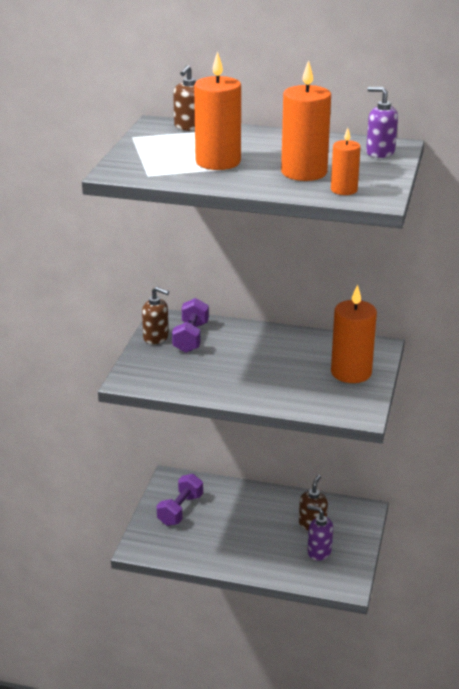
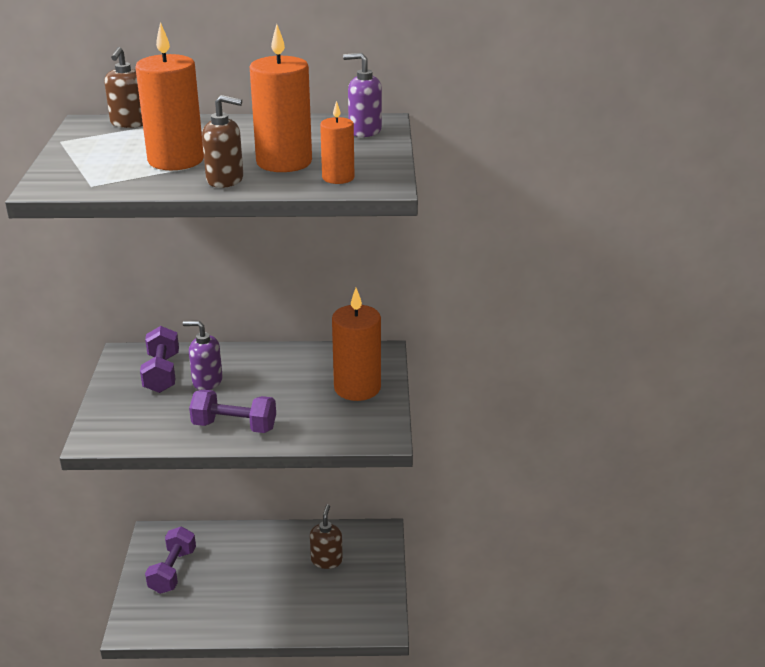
camera: 15 degrees left, 0 degrees up
brown soap dispenser [142,286,169,344] -> brown soap dispenser moved to [202,95,243,188]
purple soap dispenser [307,505,333,561] -> purple soap dispenser moved to [183,321,223,390]
none -> purple dumbbell [189,390,276,433]

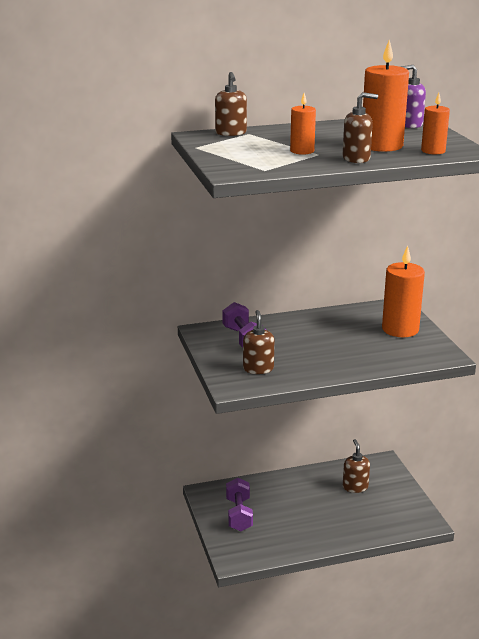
camera: 15 degrees left, 5 degrees down
orange candle [135,22,204,170] -> orange candle [290,93,316,155], size x0.56
purple soap dispenser [183,321,223,390] -> none
purple dumbbell [189,390,276,433] -> none
none -> brown soap dispenser [243,310,274,374]

